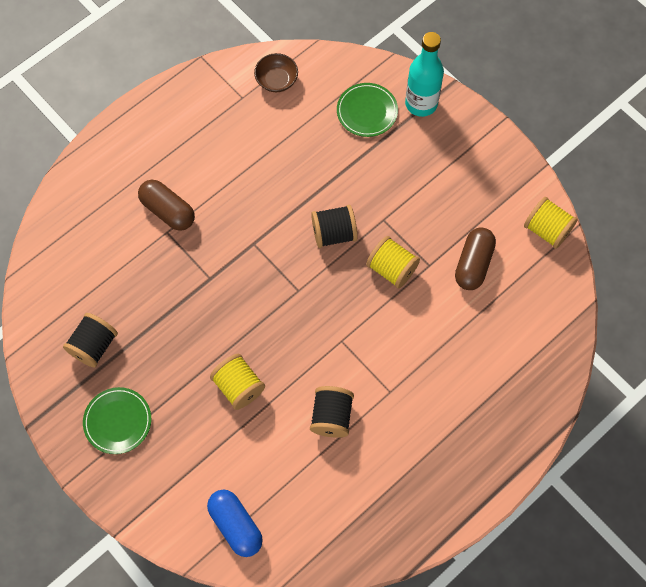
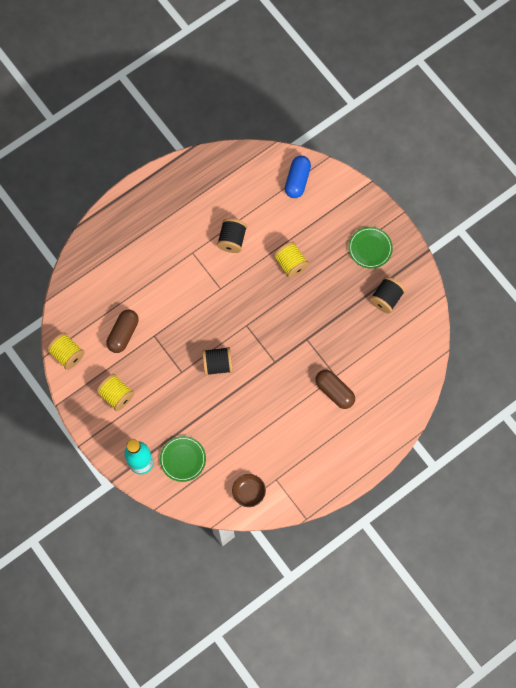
camera: 175 degrees left, 5 degrees up
blue capsule [207,489,263,557] -> blue capsule turned 45 degrees clockwise [285,156,311,198]
yellow spool [366,236,420,289] -> yellow spool moved to [96,374,134,411]

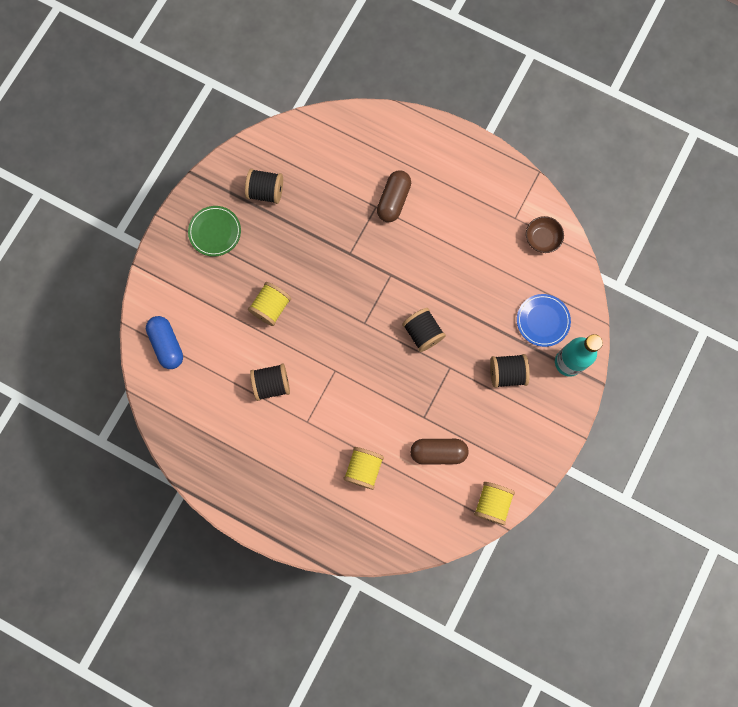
camera: 115 degrees left, 5 degrees up
yellow spool [96,374,134,411] -> yellow spool moved to [343,447,384,490]
green plate [160,436,206,482] -> blue plate [517,294,571,347]
blue capsule [285,156,311,198] -> blue capsule turned 75 degrees clockwise [146,316,183,369]
none -> black spool [490,354,530,388]

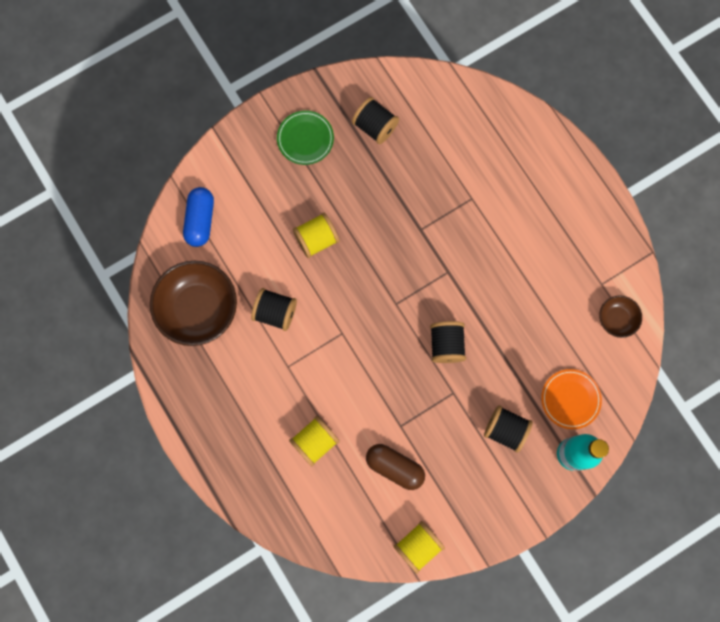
camera: 30 degrees right, 0 degrees up
brown capsule [377,170,411,222] -> none
blue plate [517,294,571,347] -> orange plate [541,369,602,429]
none -> brown bowl [150,261,237,346]

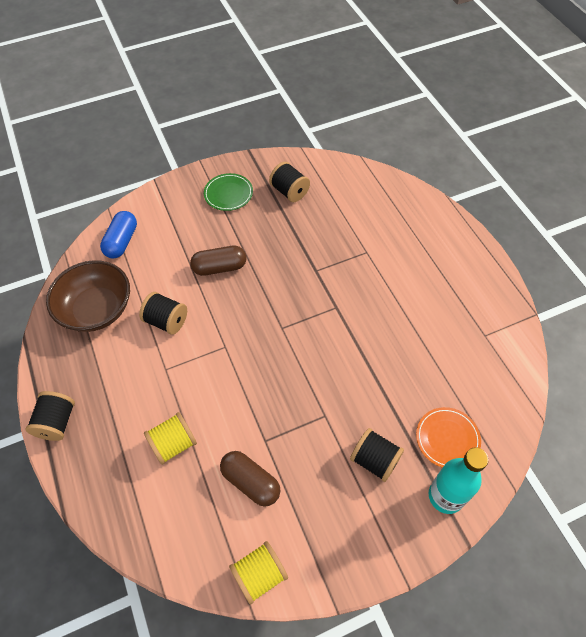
camera: 10 degrees right, 20 degrees down
yellow spool [293,212,340,258] -> brown capsule [190,246,246,276]
black spool [430,321,466,363] -> black spool moved to [26,391,75,441]
brown bowl [599,296,642,338] -> none

